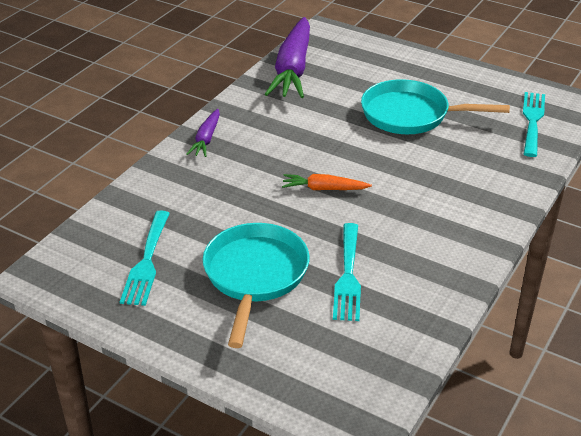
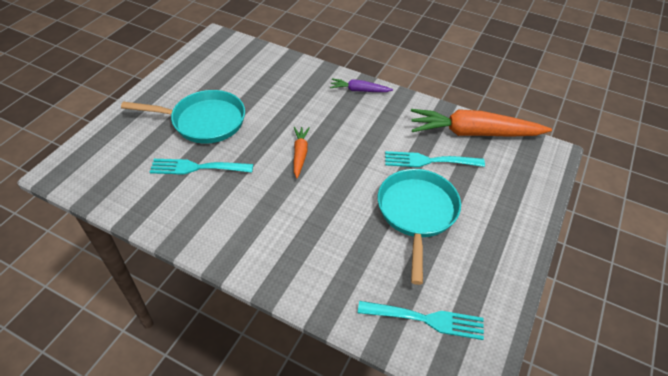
camera: 85 degrees right, 10 degrees up
turquoise fork [120,210,170,306] -> turquoise fork moved to [385,151,485,167]
purple carrot [265,17,310,98] -> orange carrot [411,109,552,137]

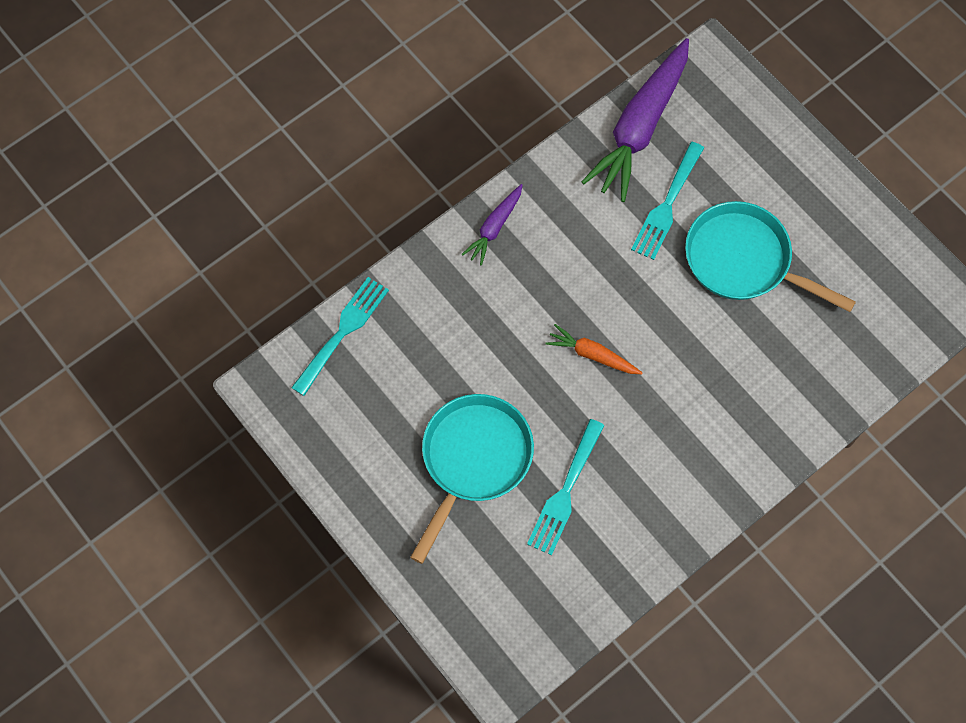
camera: 65 degrees left, 20 degrees up
turquoise fork [358,301,484,340] -> turquoise fork moved to [291,277,389,396]
orange carrot [411,109,552,137] -> purple carrot [582,38,689,202]

